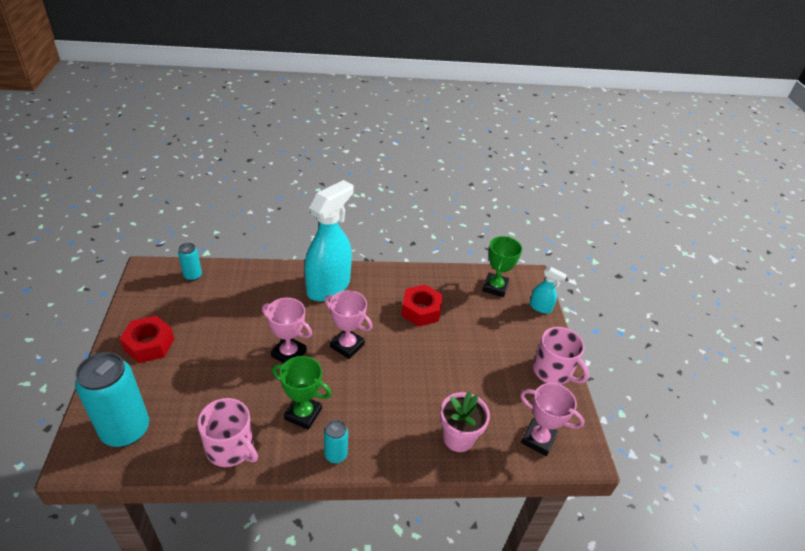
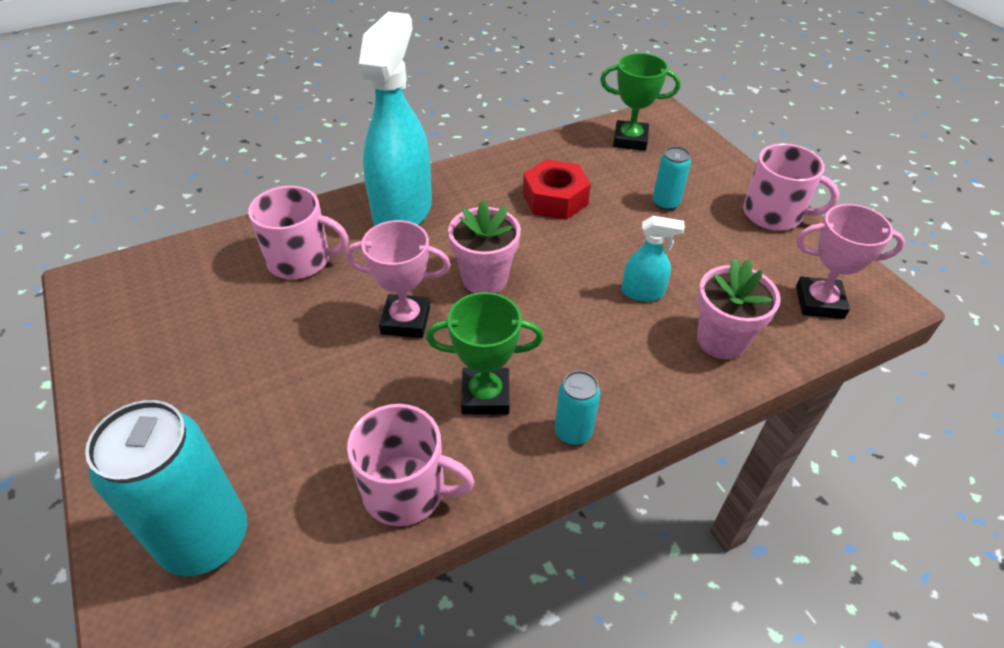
camera: 20 degrees left, 5 degrees up
red nut [120,316,174,363] -> none
turquoise can [178,243,202,281] -> turquoise can moved to [653,146,691,211]
pink trophy [325,290,372,359] -> pink flower pot [448,200,521,293]
green trophy [483,236,522,297] -> green trophy turned 75 degrees counterclockwise [600,53,680,151]
turquoise spray bottle [530,267,567,313] -> turquoise spray bottle moved to [622,216,685,301]
none -> pink mug [248,186,349,279]

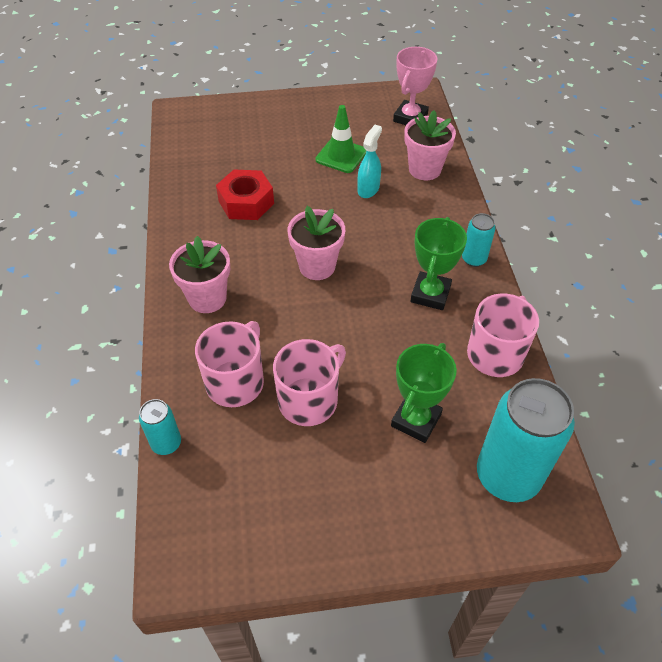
camera: 70 degrees left, 5 degrees up
pink trophy [345,220,451,338] -> none
turquoise spray bottle [359,12,432,226] -> pink flower pot [169,236,230,313]
green trophy [600,53,680,151] -> green trophy moved to [391,343,457,443]
turquoise can [653,146,691,211] -> turquoise can moved to [139,399,181,455]
pink mug [743,144,839,231] -> pink mug moved to [273,339,346,426]
none -> green traffic cone [316,105,366,173]

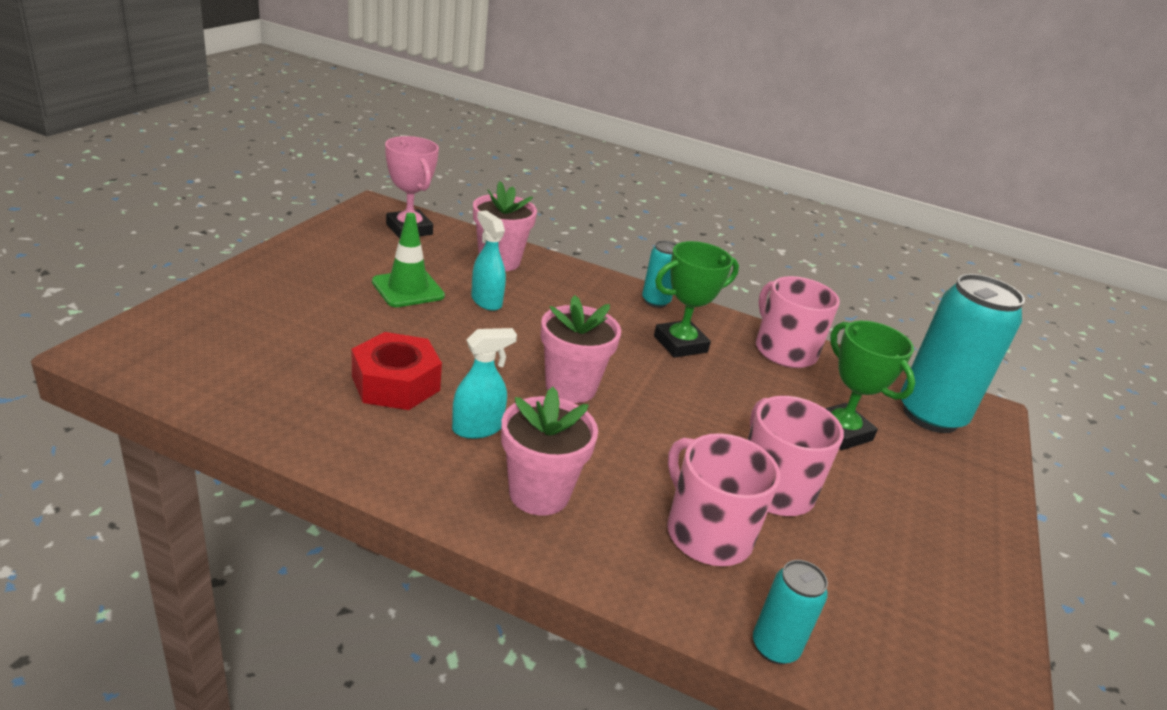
camera: 65 degrees left, 20 degrees down
green trophy [410,217,467,310] -> green trophy turned 75 degrees counterclockwise [654,241,739,358]
none -> turquoise spray bottle [452,328,517,439]

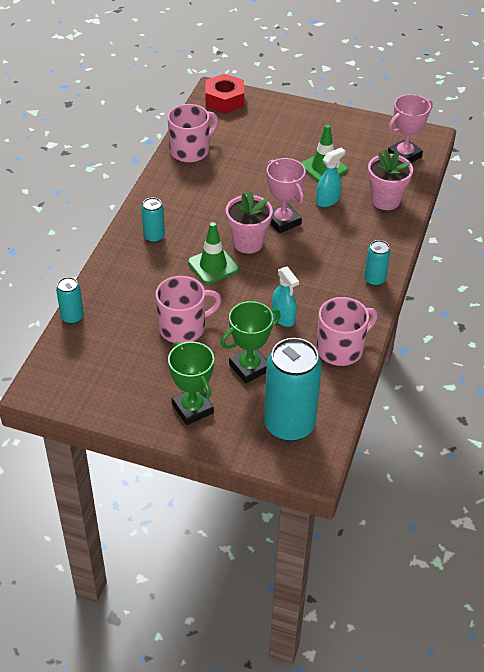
camera: 90 degrees right, 15 degrees up
red nut [352,332,442,410] -> red nut moved to [206,74,244,114]
turquoise spray bottle [452,328,517,439] -> turquoise spray bottle moved to [272,267,299,327]
pink flower pot [501,387,598,516] -> turquoise can [141,197,165,243]
green trophy [654,241,739,358] -> green trophy moved to [168,342,214,425]
pink mug [667,433,780,566] -> pink mug moved to [167,104,218,162]
none -> green traffic cone [188,222,239,284]
none -> pink trophy [267,158,306,233]

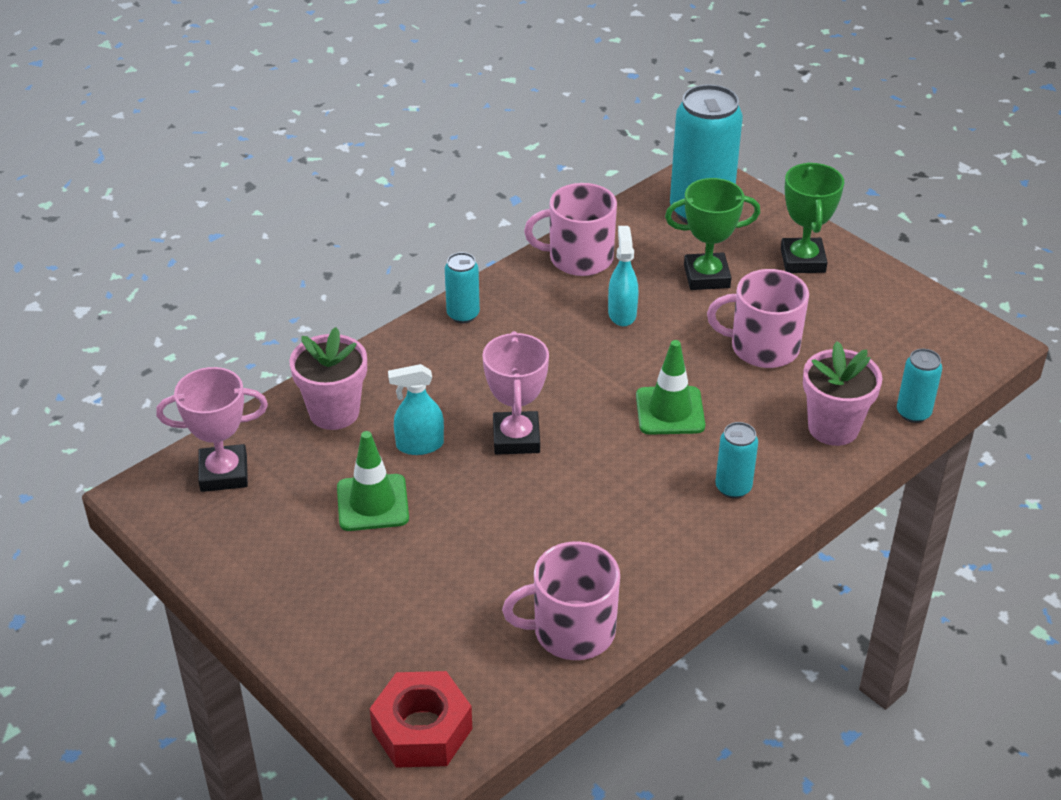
camera: 150 degrees left, 5 degrees down
pink flower pot [226,191,273,253] -> pink flower pot moved to [803,341,883,446]

